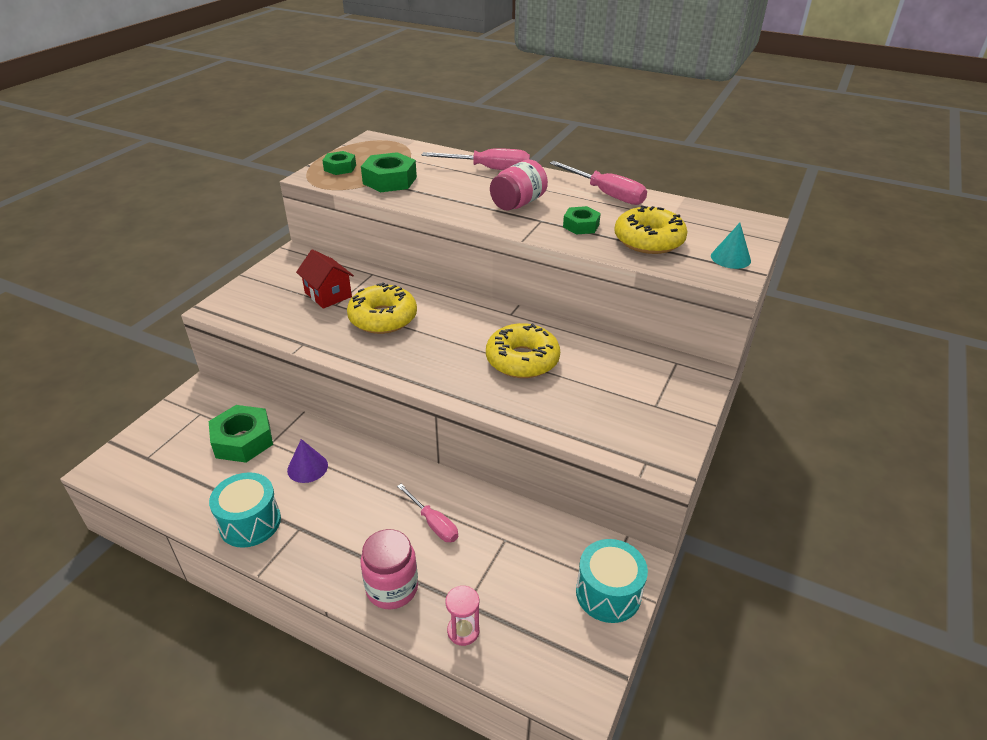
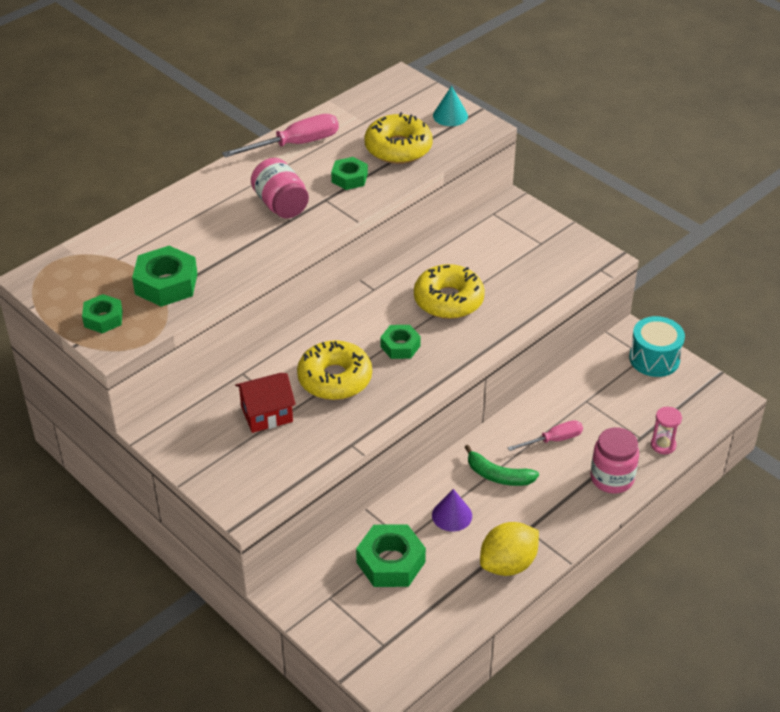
camera: 70 degrees left, 5 degrees up
turquoise drum [209,472,281,548] -> yellow lemon [480,522,539,576]
pink screwdriver [422,148,530,170] -> none
none -> green nut [380,325,421,359]
none -> green banana [464,445,539,486]

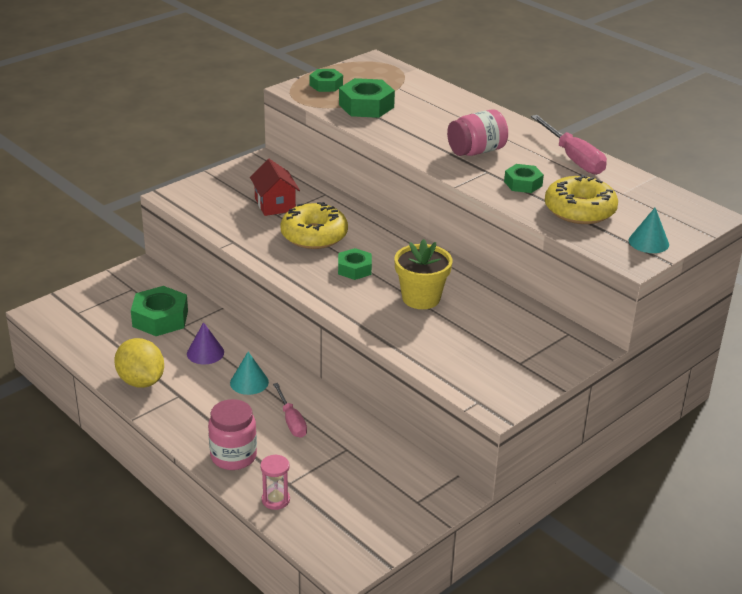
camera: 90 degrees right, 10 degrees down
yellow donut [414,264,485,319] -> yellow flower pot [394,239,452,309]
green banana [464,445,539,486] -> turquoise cone [230,352,269,395]
turquoise drum [629,316,685,377] -> none

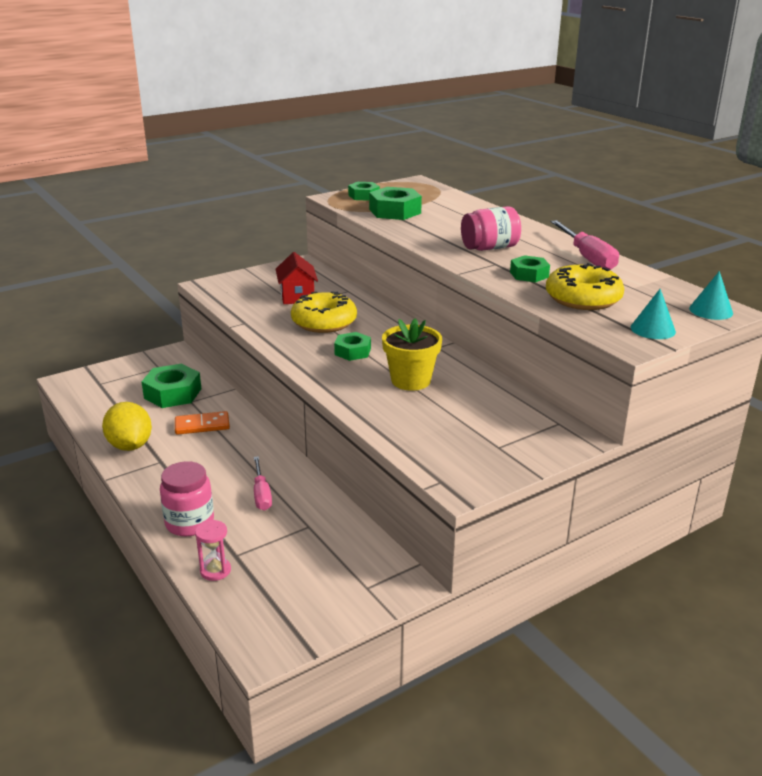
camera: 10 degrees right, 5 degrees down
purple cone [187,322,224,364] -> orange domino [175,411,230,435]
turquoise cone [230,352,269,395] -> turquoise cone moved to [689,271,733,320]

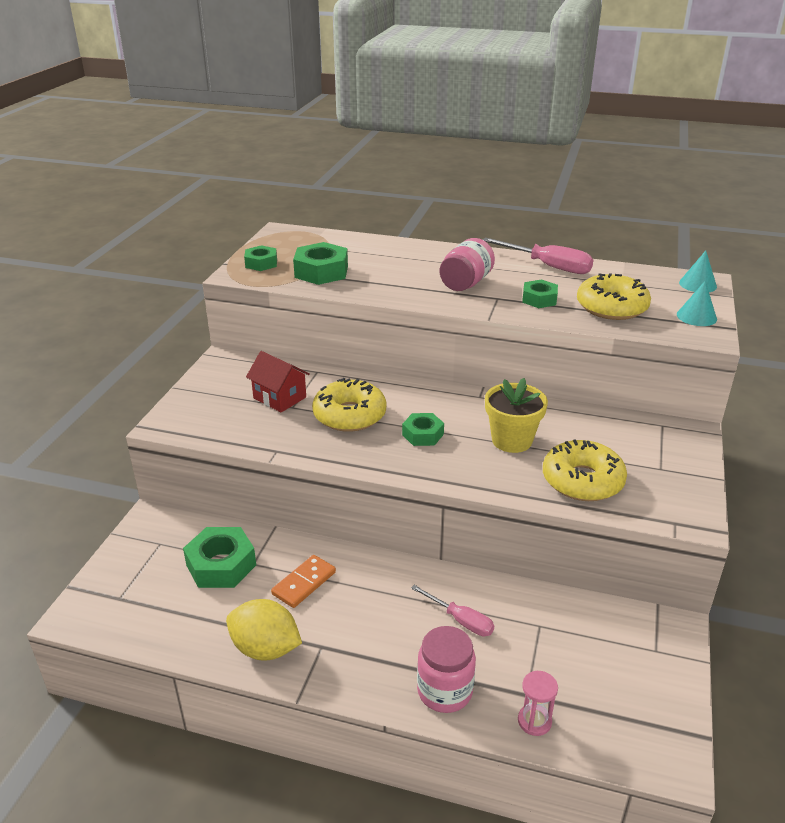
camera: 40 degrees left, 5 degrees up
none -> yellow donut [543,440,627,501]

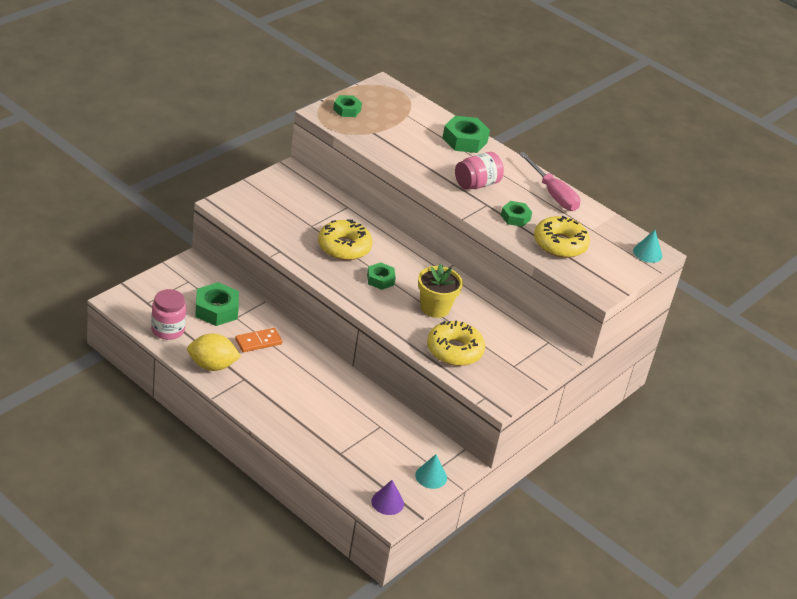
camera: 20 degrees right, 5 degrees up
yellow lemon [226,599,302,661] -> yellow lemon turned 45 degrees counterclockwise [187,334,241,371]
red house [246,351,310,413] -> none
green nut [293,242,348,285] -> green nut moved to [442,116,490,153]
pink screwdriver [411,585,494,636] -> none
pink jar [417,626,476,713] -> pink jar moved to [151,289,186,340]
pink hourglass [518,671,558,736] -> none
turquoise cone [677,281,717,326] -> turquoise cone moved to [415,454,447,489]
none -> purple cone [371,480,404,515]

